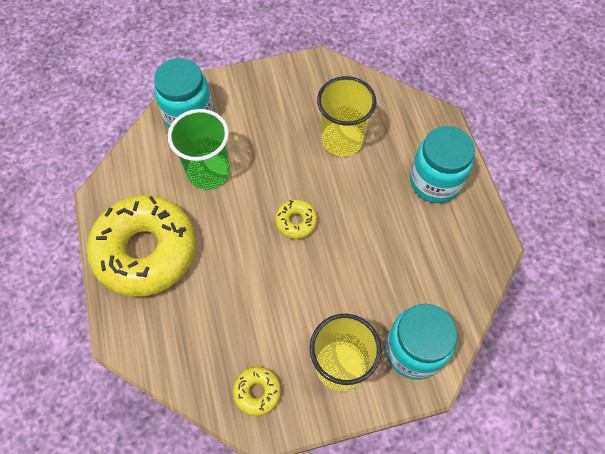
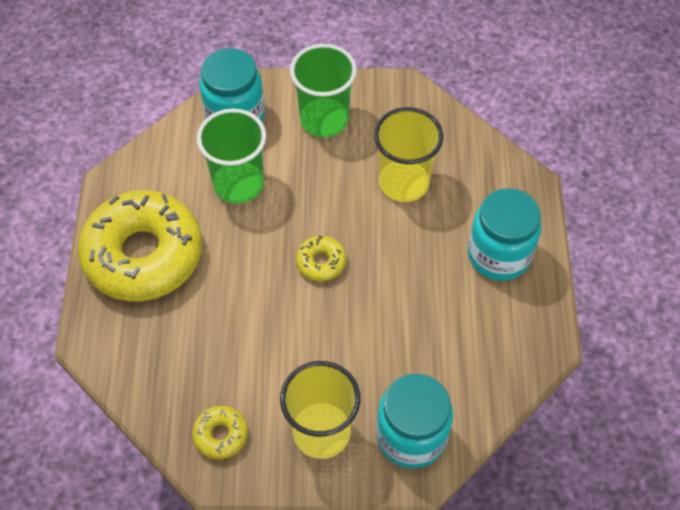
camera: 15 degrees right, 5 degrees down
none -> green cup [290,44,357,137]

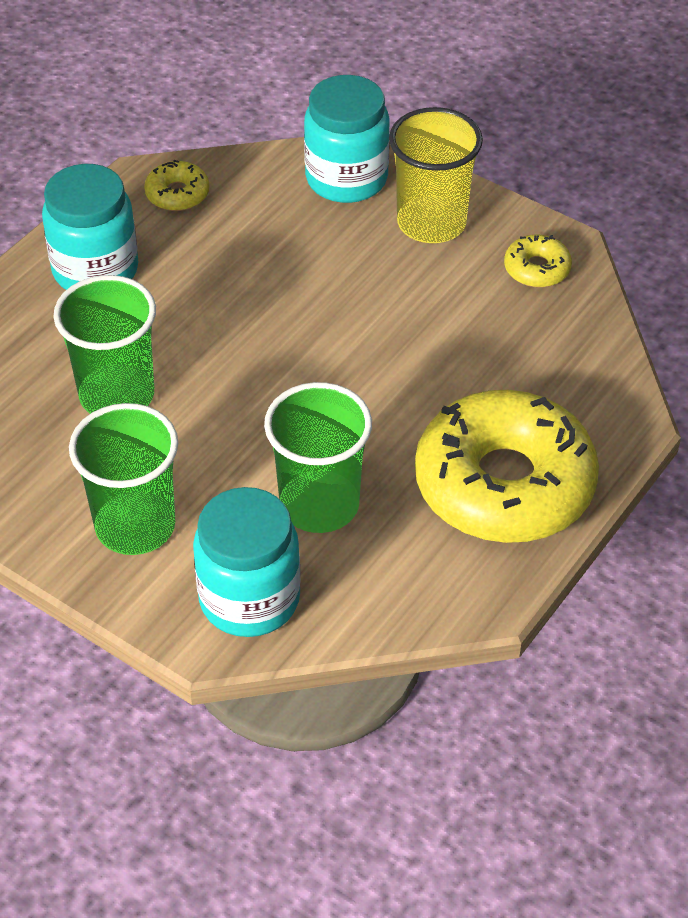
camera: 145 degrees left, 10 degrees down
yellow donut [296,235,346,282] -> yellow donut moved to [144,160,209,211]
yellow cup [374,107,443,202] -> green cup [53,275,156,414]

